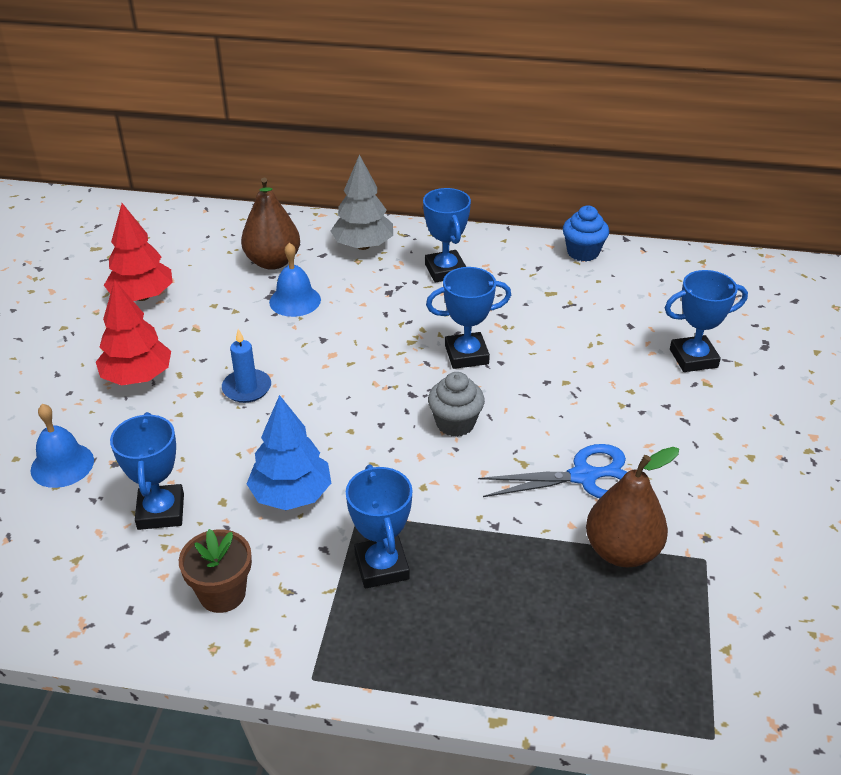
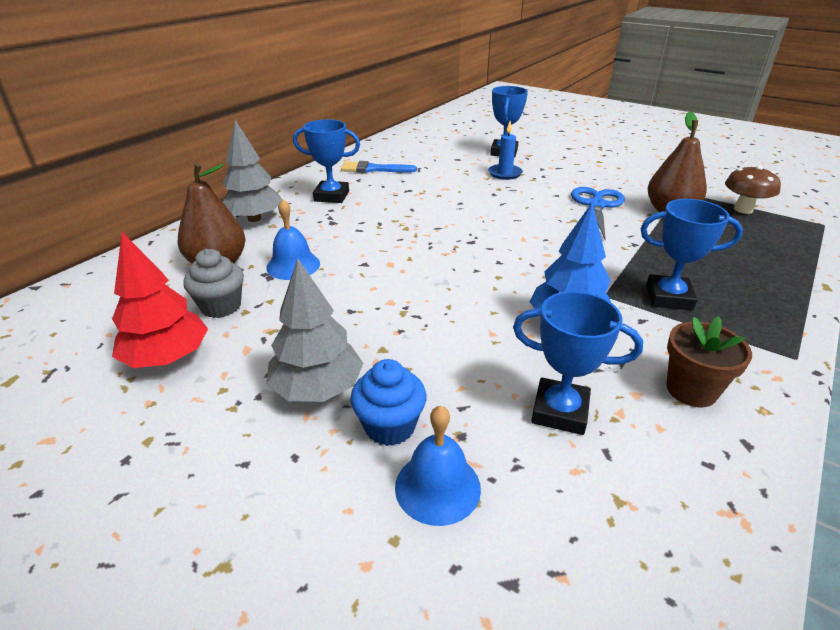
camera: 65 degrees left, 5 degrees down
red tree [96,280,171,386] -> grey tree [266,258,364,402]
blue candle [222,329,271,403] -> blue candle moved to [488,121,523,180]
blue trophy [426,267,511,369] -> none
grey cupcake [428,372,485,437] -> grey cupcake moved to [183,249,244,318]
blue cupcake [563,206,609,261] -> blue cupcake moved to [350,359,427,446]
none -> blue brush [341,161,417,173]
none -> brown mushroom [725,165,781,214]

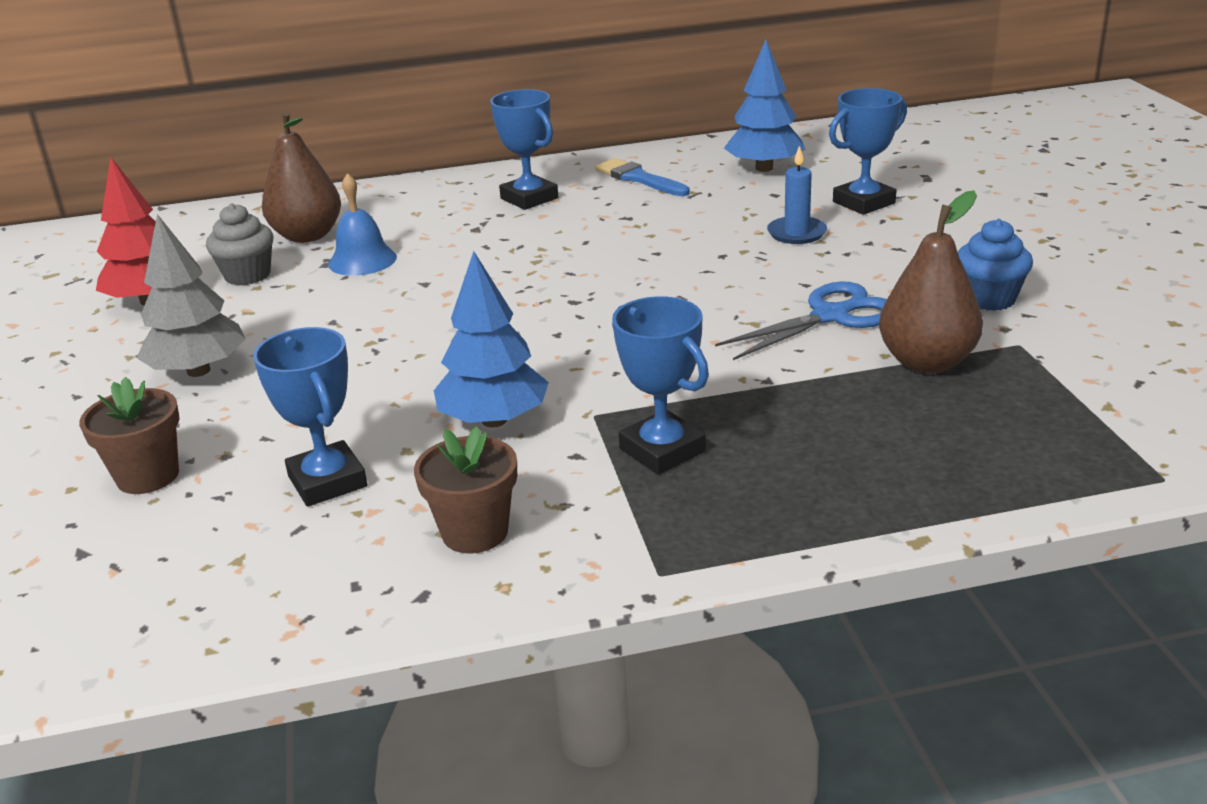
camera: 45 degrees right, 5 degrees down
grey tree [222,120,282,222] -> none
blue cupcake [350,359,427,446] -> blue cupcake moved to [958,219,1033,311]
blue bell [395,405,481,526] -> brown flower pot [79,377,179,494]
brown mushroom [725,165,781,214] -> none
none -> blue tree [724,40,805,172]

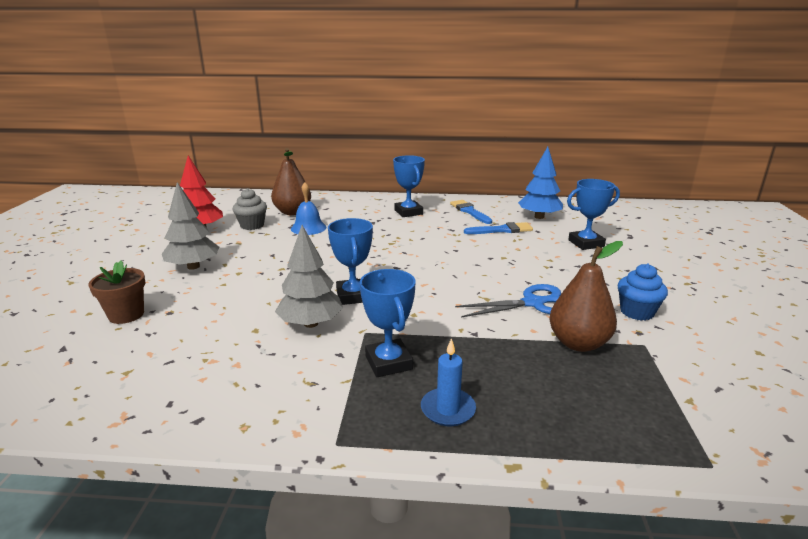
camera: 15 degrees right, 5 degrees down
blue trophy [253,327,367,507] -> blue trophy moved to [328,218,373,305]
brown flower pot [414,426,517,553] -> none
blue tree [434,251,549,428] -> grey tree [275,225,343,328]
blue candle [767,146,827,244] -> blue candle moved to [421,338,476,426]
none -> blue brush [464,222,533,234]

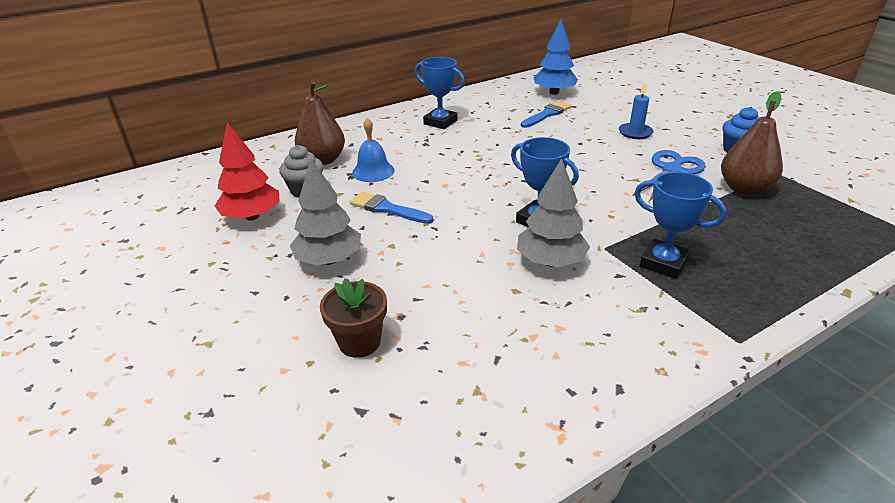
camera: 35 degrees left, 10 degrees up
blue candle [421,338,476,426] -> blue candle moved to [619,83,654,139]
blue brush [450,200,492,224] -> blue brush moved to [350,191,434,224]
blue trophy [567,179,620,250] -> none

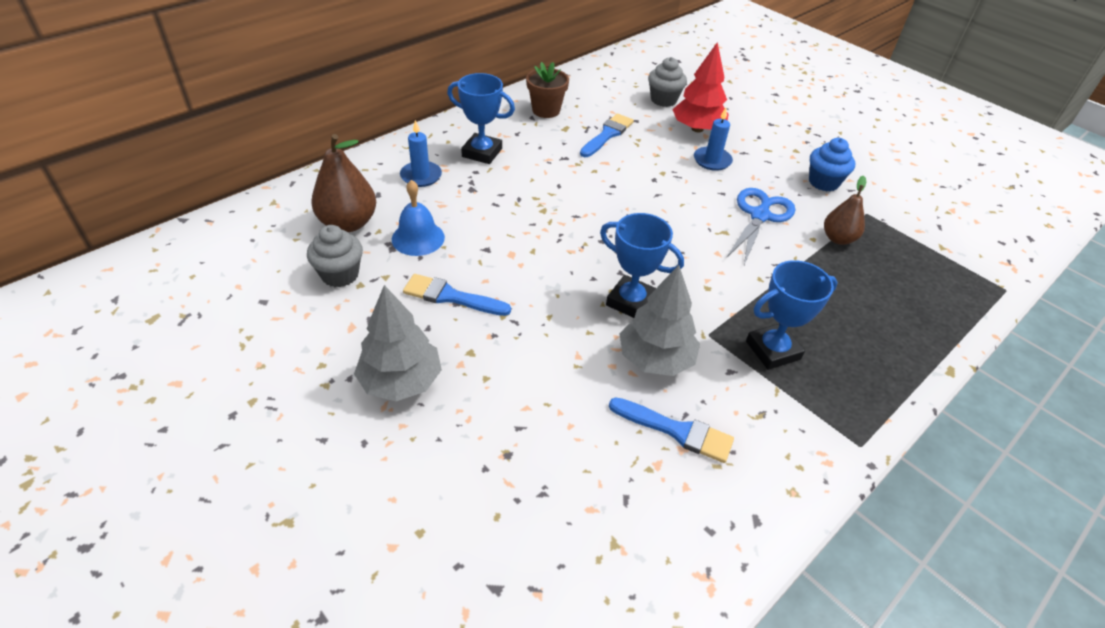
camera: 15 degrees left, 10 degrees up
red tree [215,122,280,221] -> red tree moved to [672,42,729,132]
brown flower pot [320,278,387,358] -> brown flower pot moved to [526,62,569,118]
blue tree [534,20,578,95] -> none
blue trophy [634,172,727,279] -> blue trophy turned 45 degrees counterclockwise [746,260,838,370]
brown pear [721,91,783,195] -> brown pear [824,176,866,245], size x0.64
none -> blue candle [400,120,442,187]
none -> blue brush [609,397,734,463]
none -> grey cupcake [648,57,687,107]

